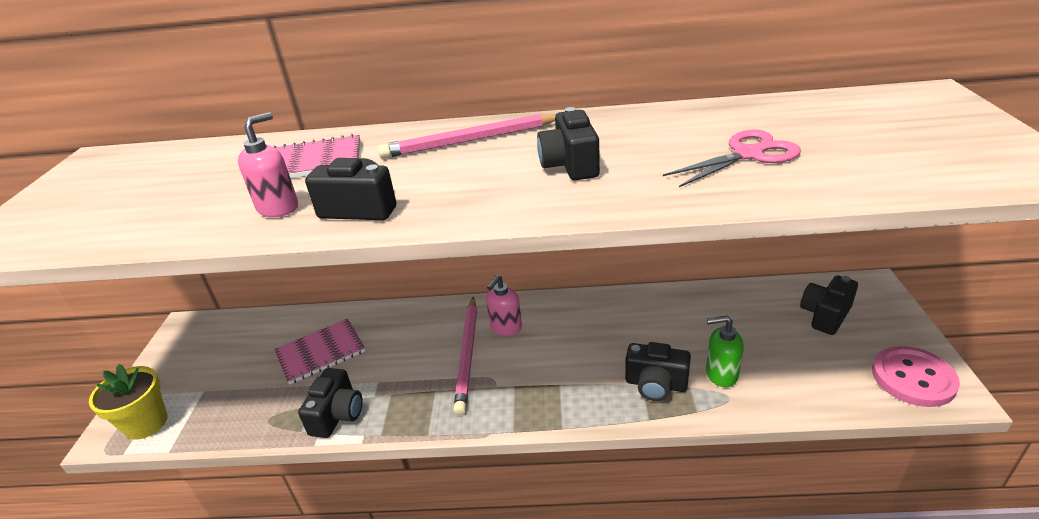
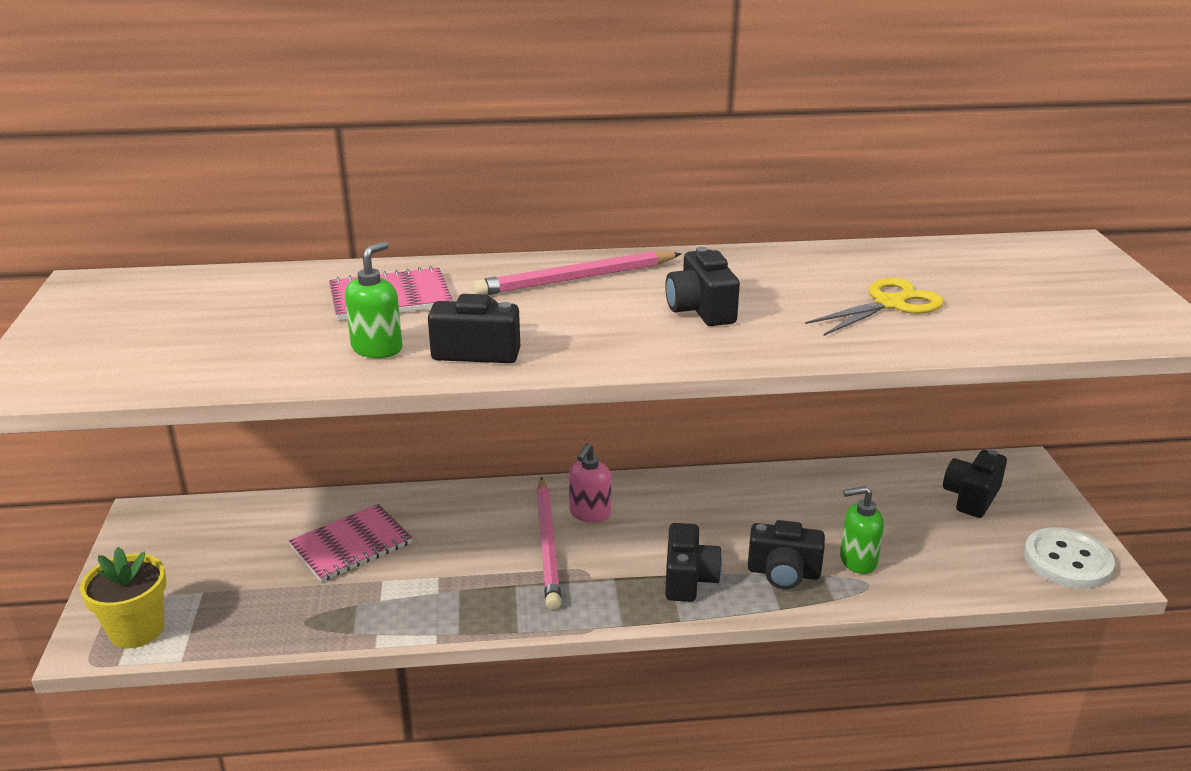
camera: 10 degrees left, 5 degrees down
pink soap dispenser [238,112,298,217] -> green soap dispenser [345,241,402,358]
black camera [298,368,363,438] -> black camera moved to [665,523,722,602]
pink scissors [663,130,801,187] -> yellow scissors [805,278,943,336]
pink button [872,346,960,407] -> white button [1024,527,1115,589]

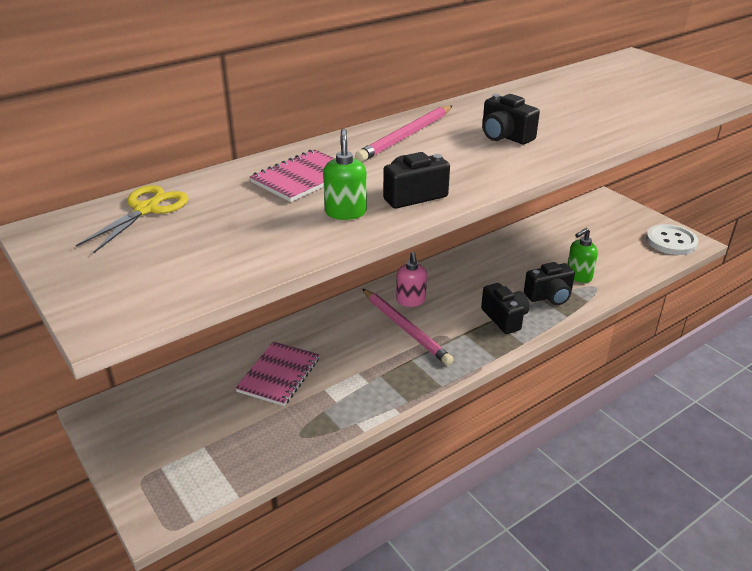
camera: 30 degrees left, 5 degrees up
yellow flower pot [80,547,166,649] -> none
yellow scissors [805,278,943,336] -> yellow scissors moved to [76,185,189,253]
black camera [943,449,1007,518] -> none

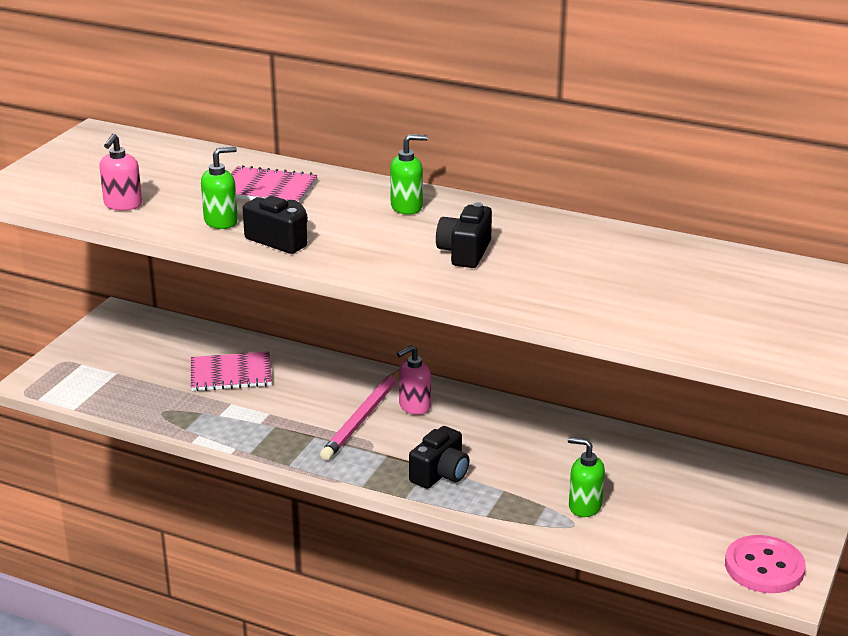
camera: 60 degrees right, 5 degrees down
yellow scissors [76,185,189,253] -> none
pink pencil [355,105,452,162] -> green soap dispenser [390,134,428,215]
black camera [524,262,575,305] -> none
white button [646,224,698,255] -> pink button [725,535,806,593]
none -> pink soap dispenser [99,134,142,211]

